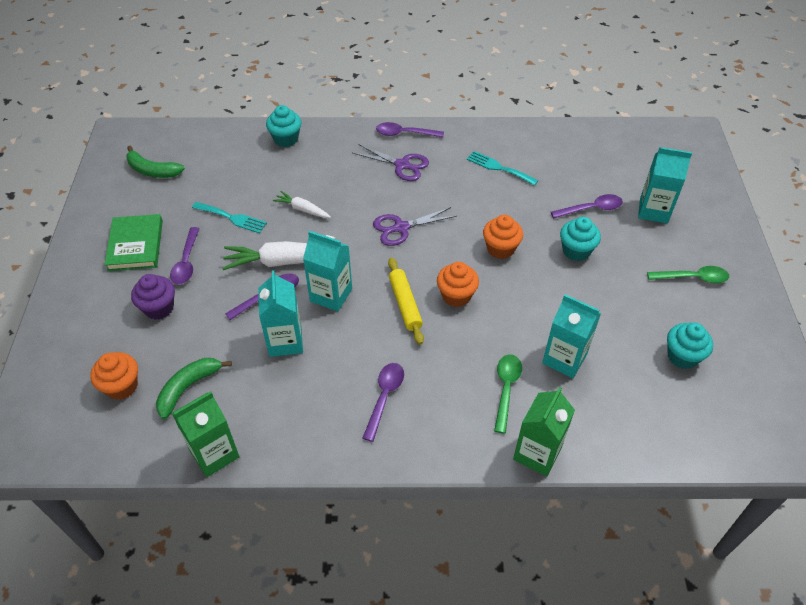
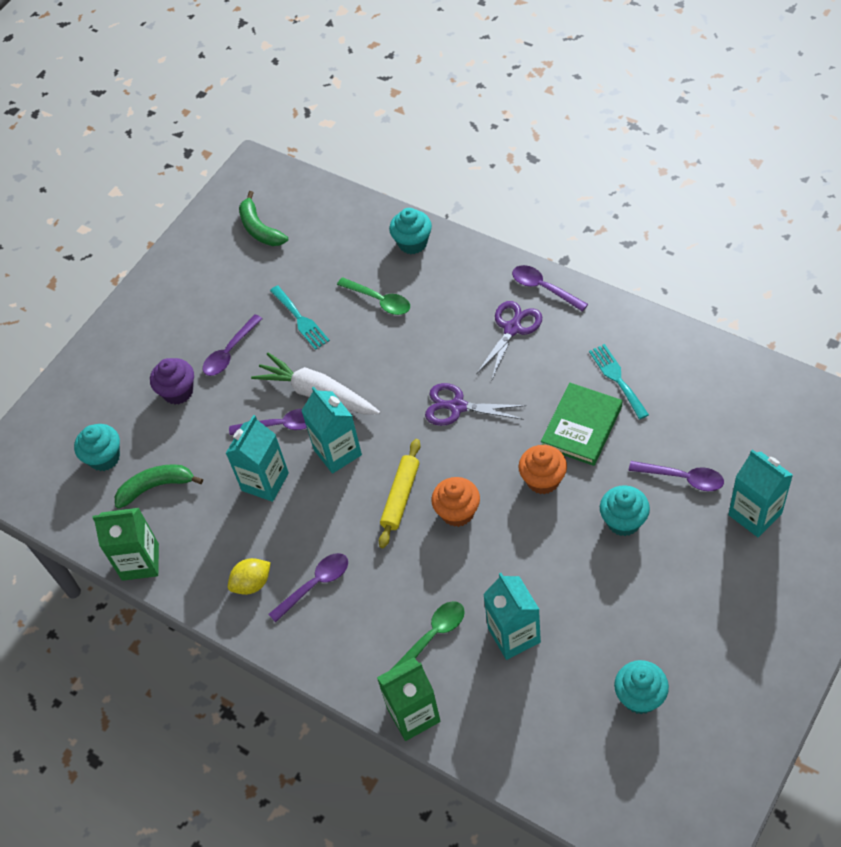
camera: 40 degrees right, 5 degrees up
orange cupcake [90,352,138,400] -> turquoise cupcake [74,424,120,471]
green book [104,214,163,271] -> green book moved to [541,383,622,466]
white carrot [273,191,331,218] -> none
purple scissors [353,144,429,181] -> purple scissors turned 120 degrees counterclockwise [476,301,542,379]
green spoon [647,266,729,283] -> green spoon moved to [337,277,410,315]
none -> yellow lemon [228,558,271,595]

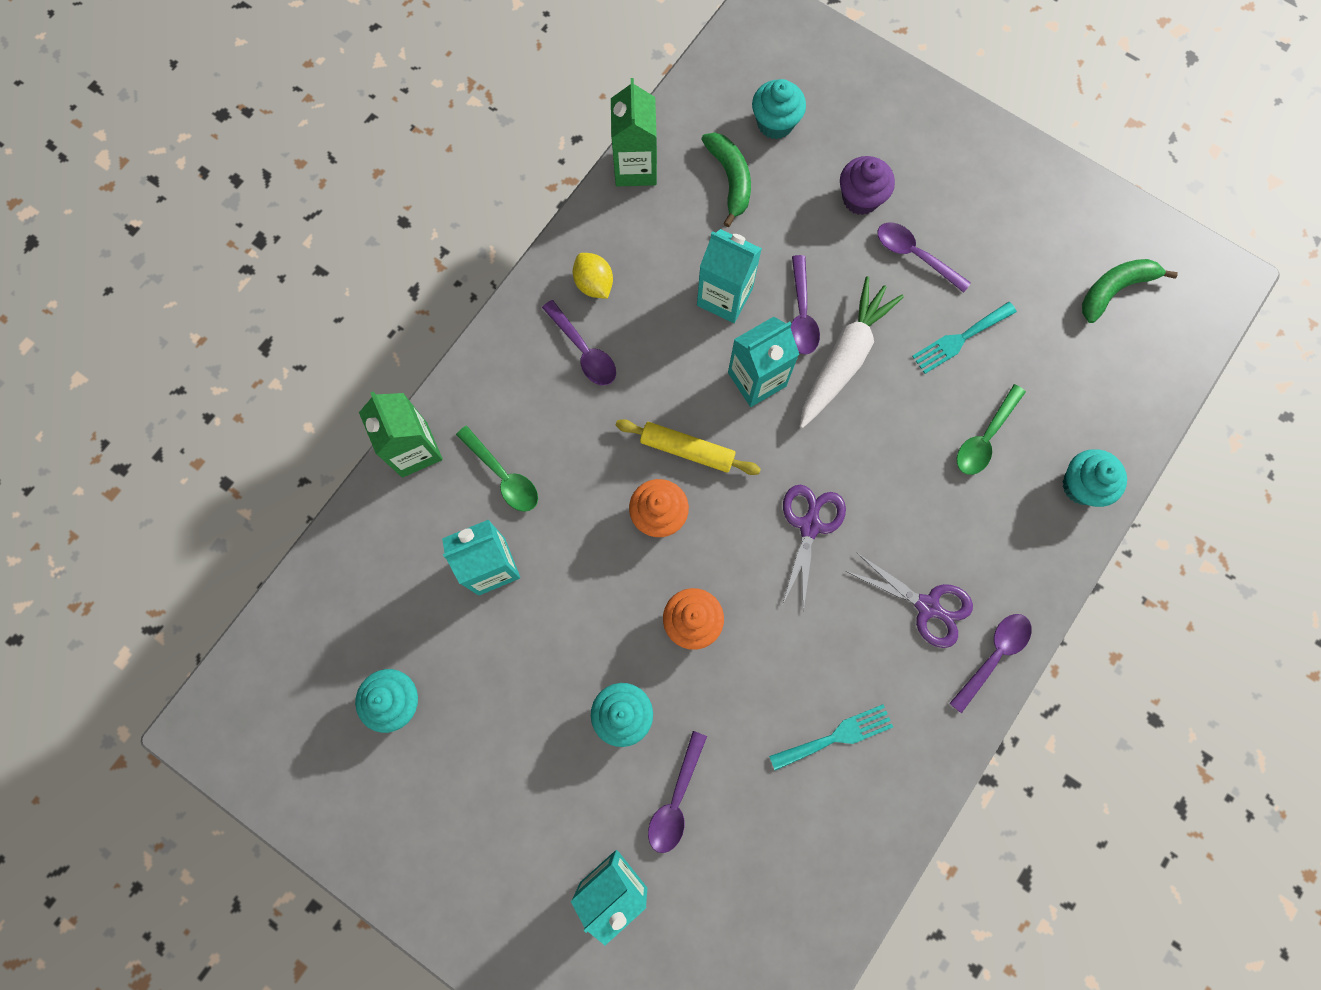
camera: 85 degrees right, 20 degrees up
green book [541,383,622,466] -> none

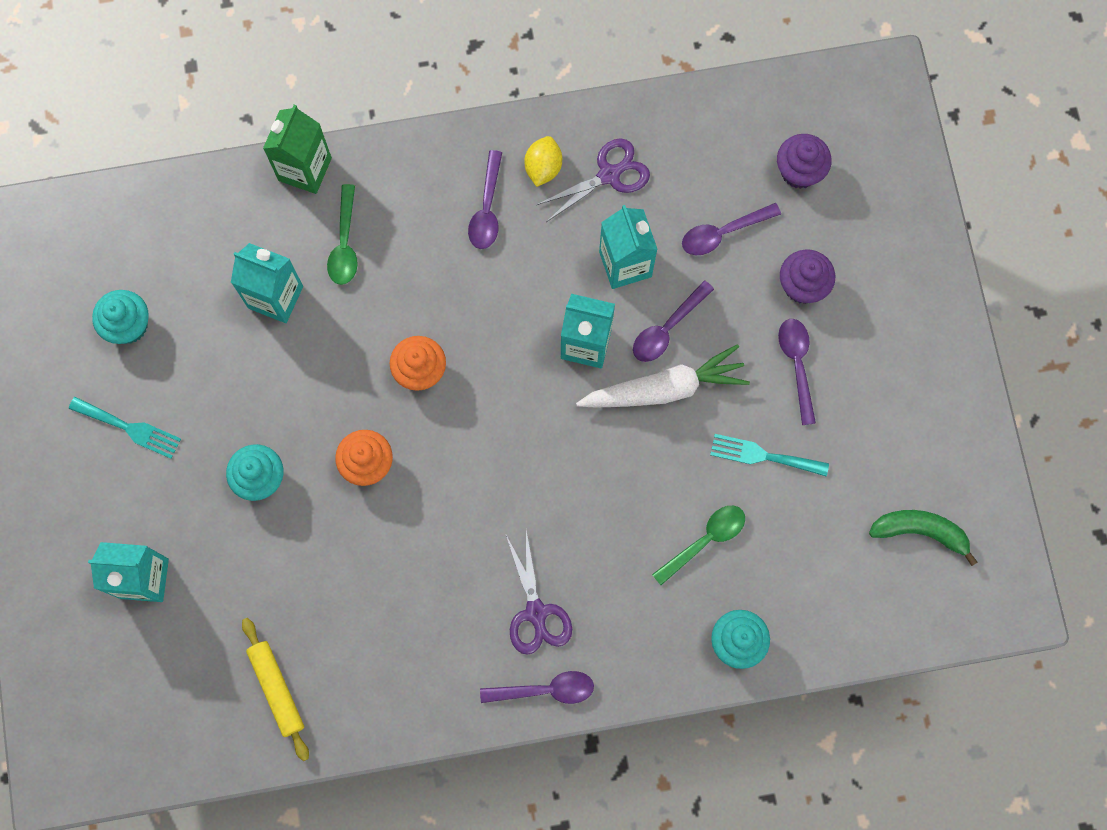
camera: 45 degrees right, 0 degrees up
green carton [611,78,657,186] -> none
yellow rolling pin [616,419,761,475] -> yellow rolling pin moved to [242,618,309,761]
purple spoon [648,731,707,853] -> purple spoon moved to [682,203,781,255]
green banana [701,132,751,227] -> none
turquoise cupcake [752,79,806,139] -> purple cupcake [777,134,832,189]
turquoise fork [769,704,893,770] -> turquoise fork moved to [69,397,181,459]
purple scissors [782,485,846,612] -> purple scissors moved to [536,138,650,221]
green spoon [957,384,1026,475] -> green spoon turned 150 degrees clockwise [652,506,745,585]

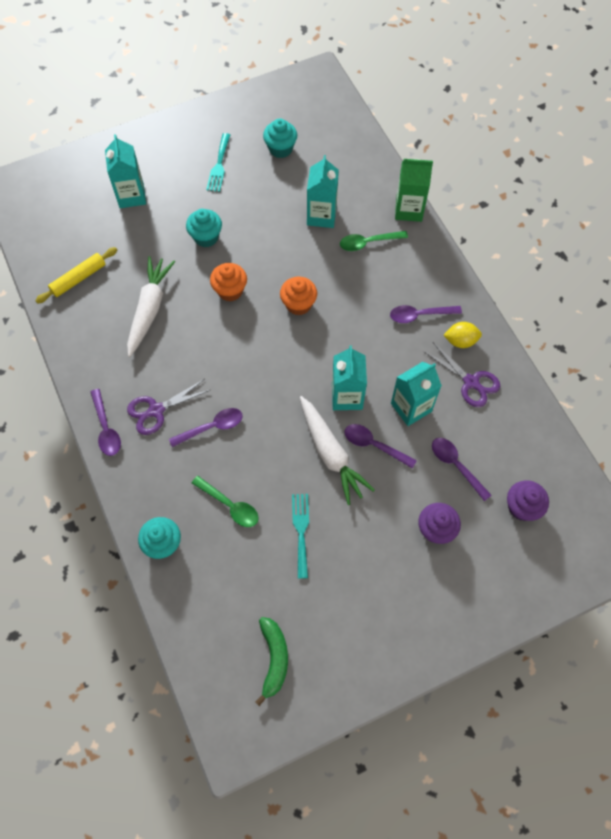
camera: 75 degrees right, 10 degrees down
purple spoon [778,319,816,425] -> purple spoon moved to [169,408,243,447]
none -> white carrot [127,256,175,357]

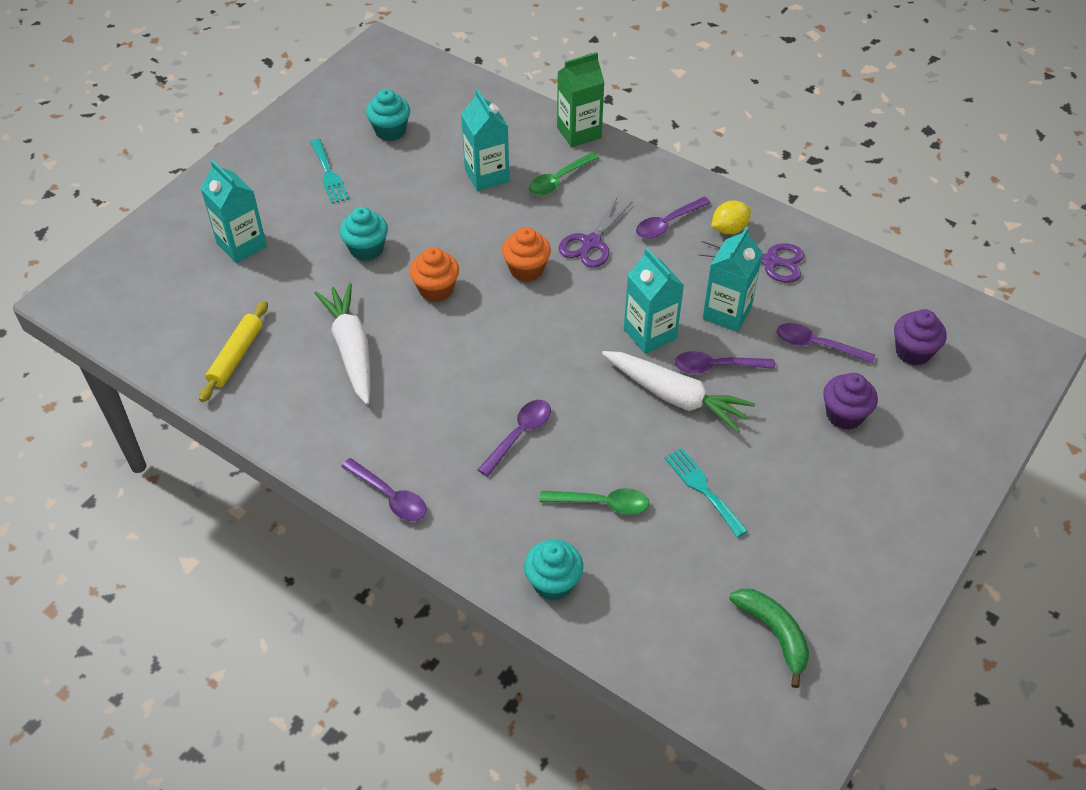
camera: 30 degrees left, 15 degrees down
purple scissors [127,379,210,435] -> purple scissors moved to [558,198,632,268]

